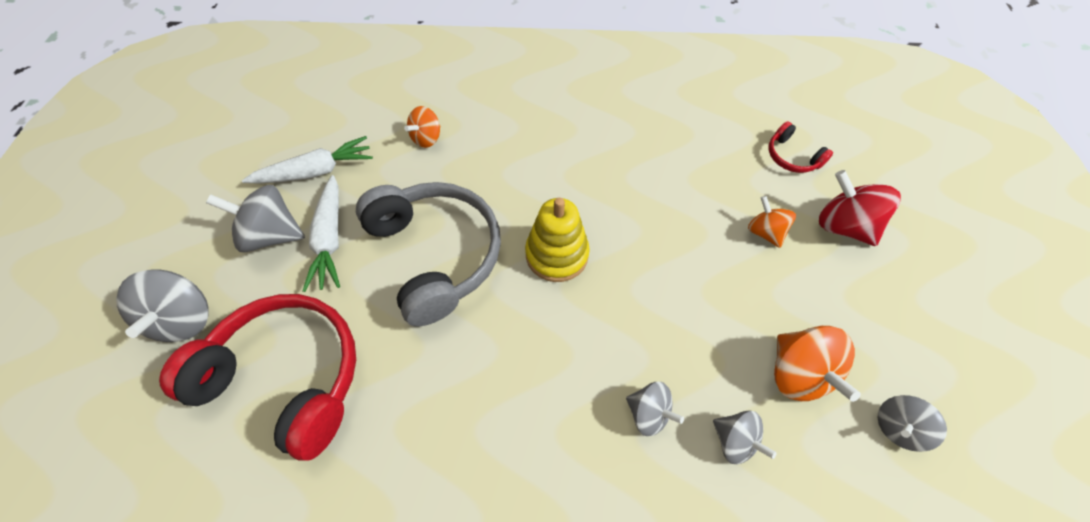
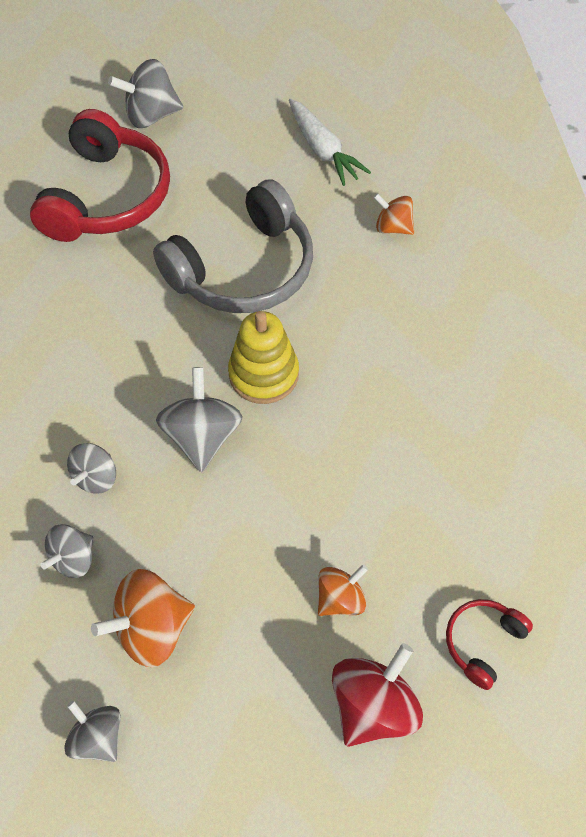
camera: 80 degrees right, 0 degrees up
grey spinning top [206,185,305,253] -> grey spinning top moved to [156,367,243,472]
white carrot [303,175,340,292] -> none

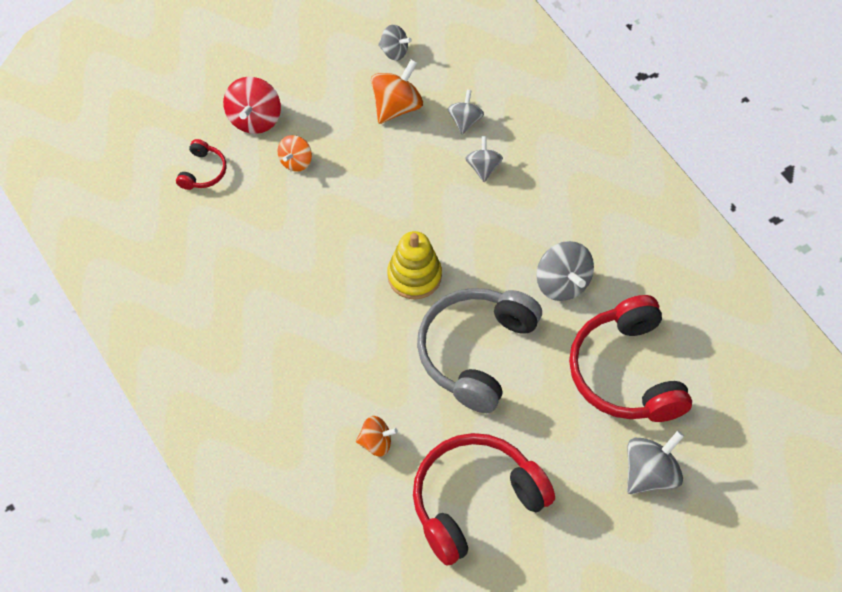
camera: 155 degrees right, 0 degrees up
grey spinning top [156,367,243,472] -> grey spinning top moved to [536,241,594,301]
white carrot [289,99,371,186] -> red headphones [413,433,555,566]

